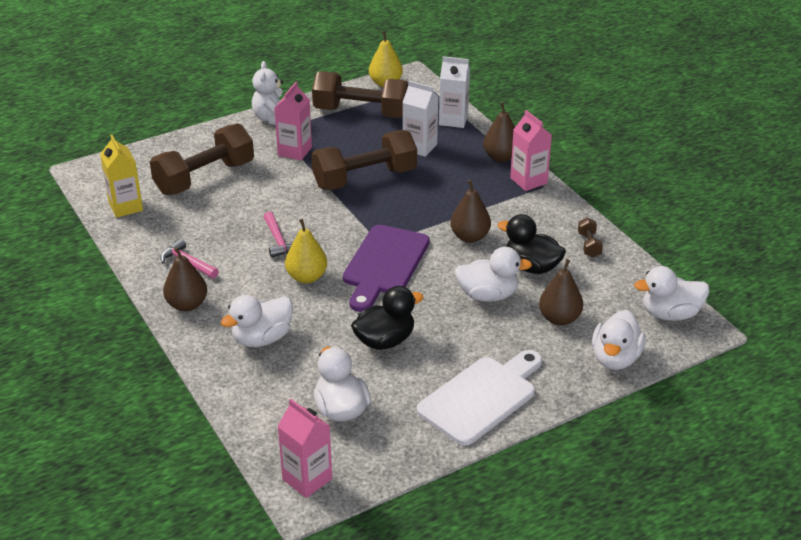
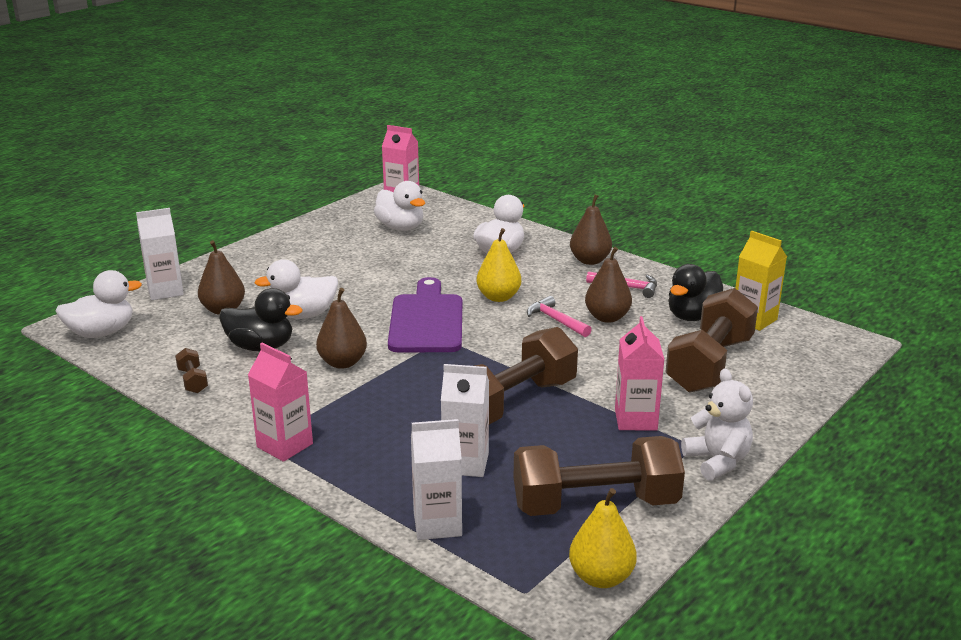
camera: 160 degrees right, 10 degrees down
black duck [351,286,424,350] -> black duck moved to [668,264,723,321]
white cutting board [417,350,542,446] -> none
brown pear [483,102,515,162] -> brown pear moved to [585,247,632,323]
white duck [592,310,646,370] -> white carton [136,208,184,300]

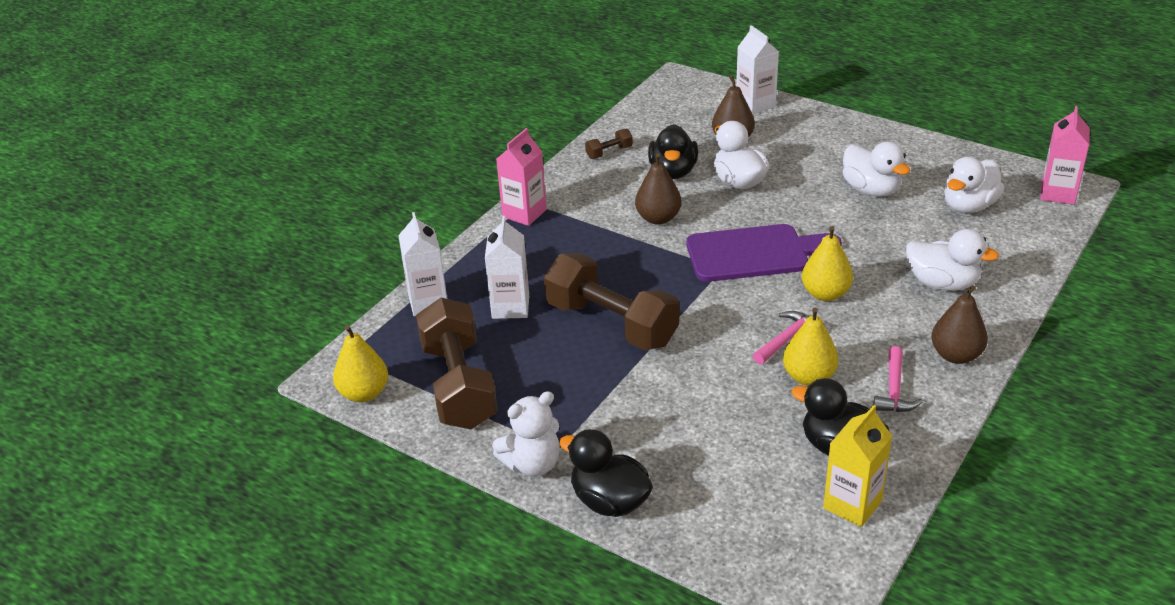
camera: 85 degrees right, 10 degrees up
white duck [56,270,142,338] -> white duck moved to [842,141,910,197]
brown pear [585,247,632,323] -> yellow pear [783,307,839,386]
pink carton [615,316,664,430] -> none
brown dumbbell [665,288,758,393] -> none
none -> black duck [559,429,653,517]

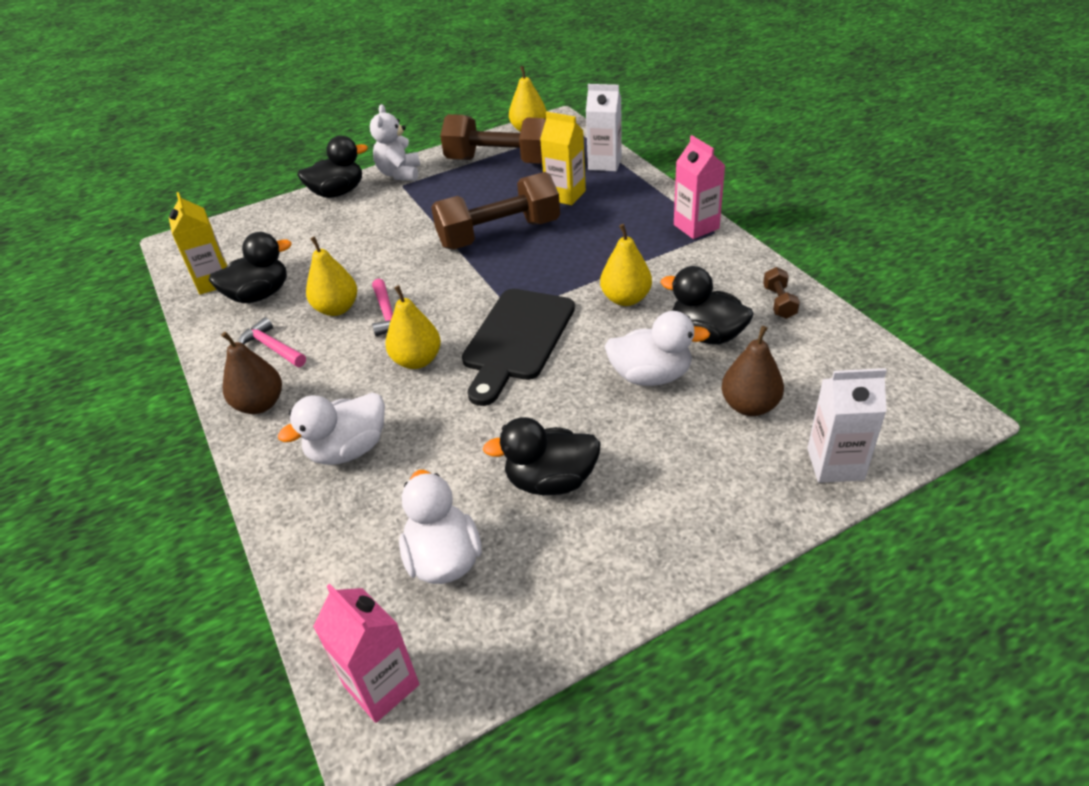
camera: 120 degrees right, 5 degrees up
white carton [485,216,529,319] -> yellow carton [540,112,586,205]
brown pear [635,153,681,225] -> yellow pear [600,224,652,306]
purple cutting board [686,224,842,282] -> black cutting board [462,289,575,406]
white duck [842,141,910,197] -> black duck [483,417,601,495]

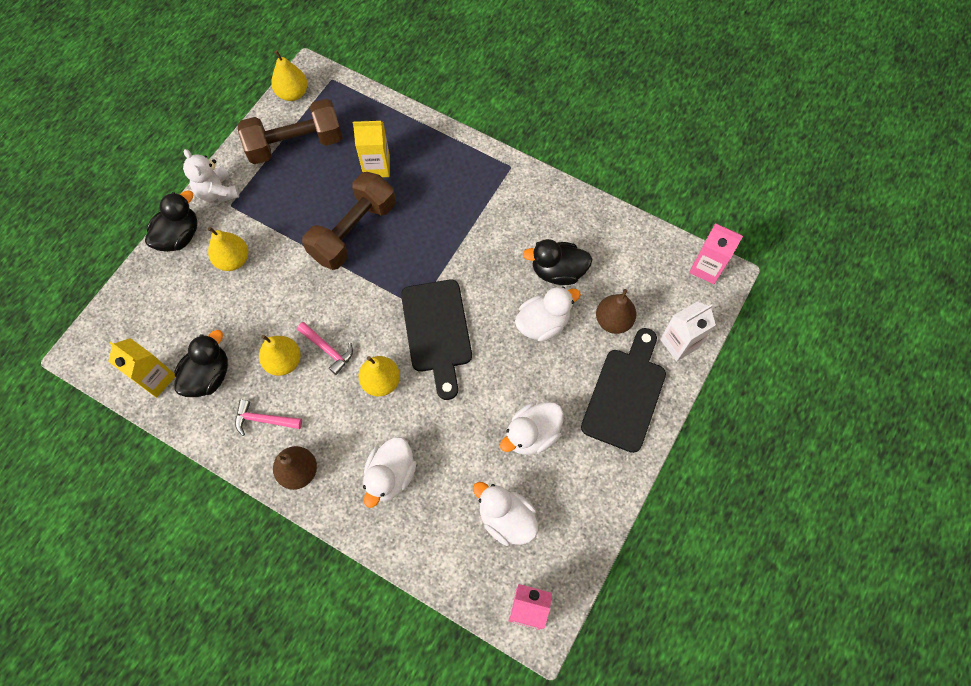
camera: 35 degrees left, 25 degrees up
black duck [483,417,601,495] -> white duck [500,402,563,455]
white carton [586,84,622,171] -> none
yellow pear [600,224,652,306] -> yellow pear moved to [208,227,248,271]
pink carton [674,135,725,239] -> pink carton moved to [689,223,743,284]
brown dumbbell [763,267,800,319] -> none
none -> black cutting board [581,328,666,453]

